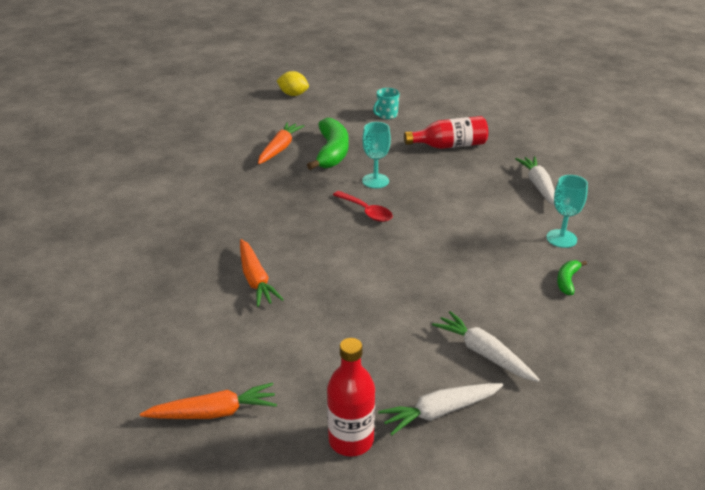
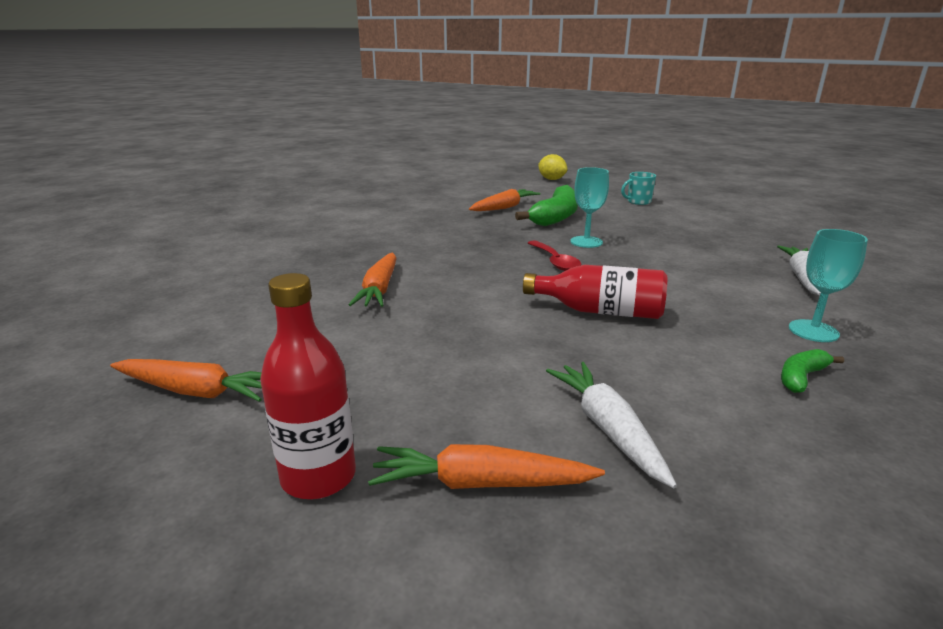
camera: 25 degrees right, 10 degrees down
white carrot [378,383,503,435] -> orange carrot [368,444,605,489]
red bottle [404,116,488,149] -> red bottle moved to [523,265,667,319]

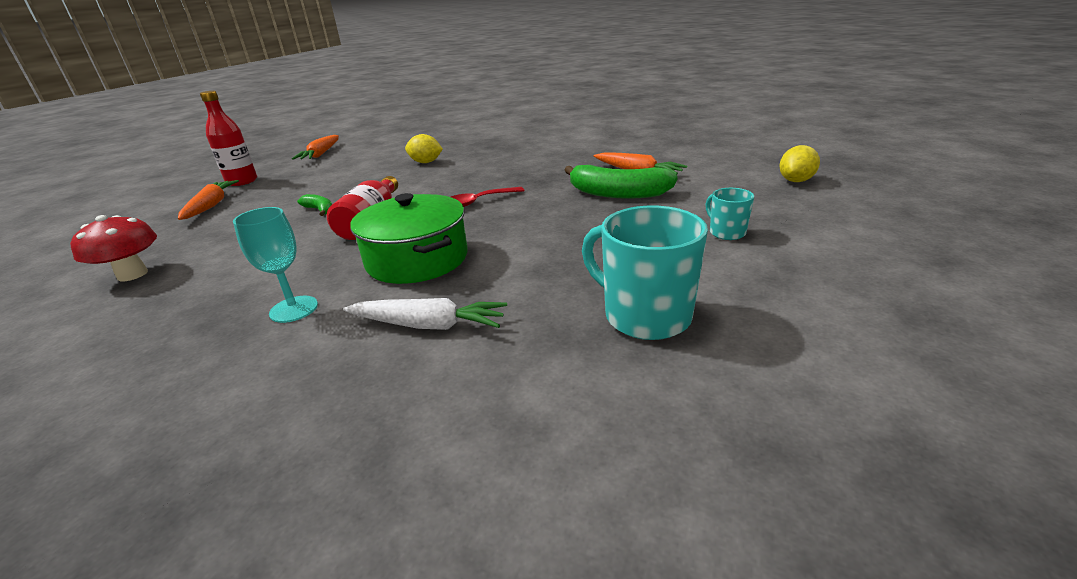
camera: 85 degrees right, 5 degrees up
orange carrot [349,253,397,307] -> yellow lemon [405,134,443,163]
white carrot [546,362,677,488] -> none
turquoise goblet [570,167,609,248] -> none
green banana [781,349,844,393] -> green banana moved to [297,194,332,216]
none -> red mushroom [70,215,157,281]
none -> green pot [350,193,468,284]
none -> turquoise mug [582,205,708,340]

